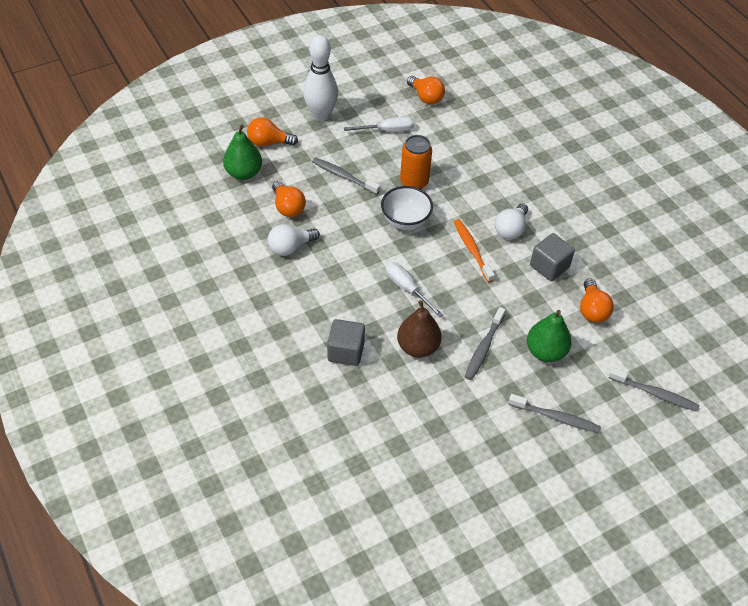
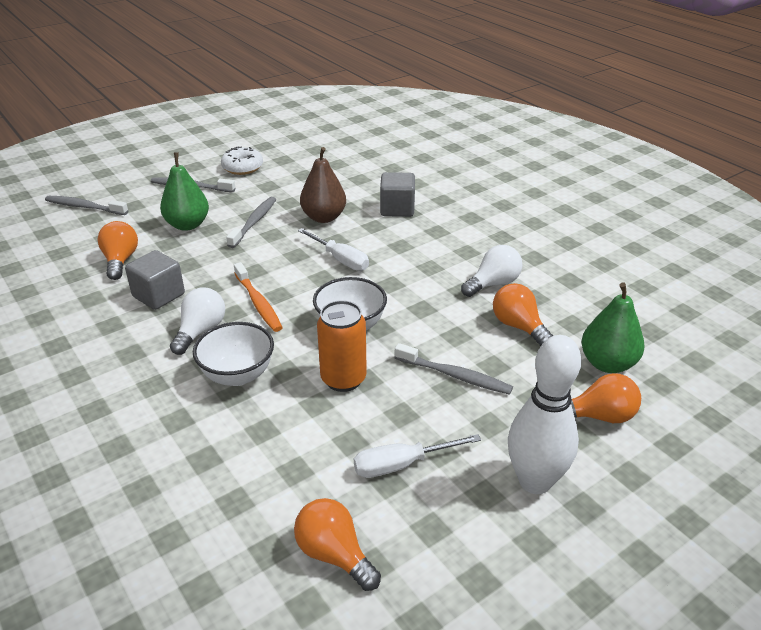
camera: 175 degrees right, 15 degrees down
none -> white bowl [193,322,274,386]
none -> white donut [221,146,263,175]

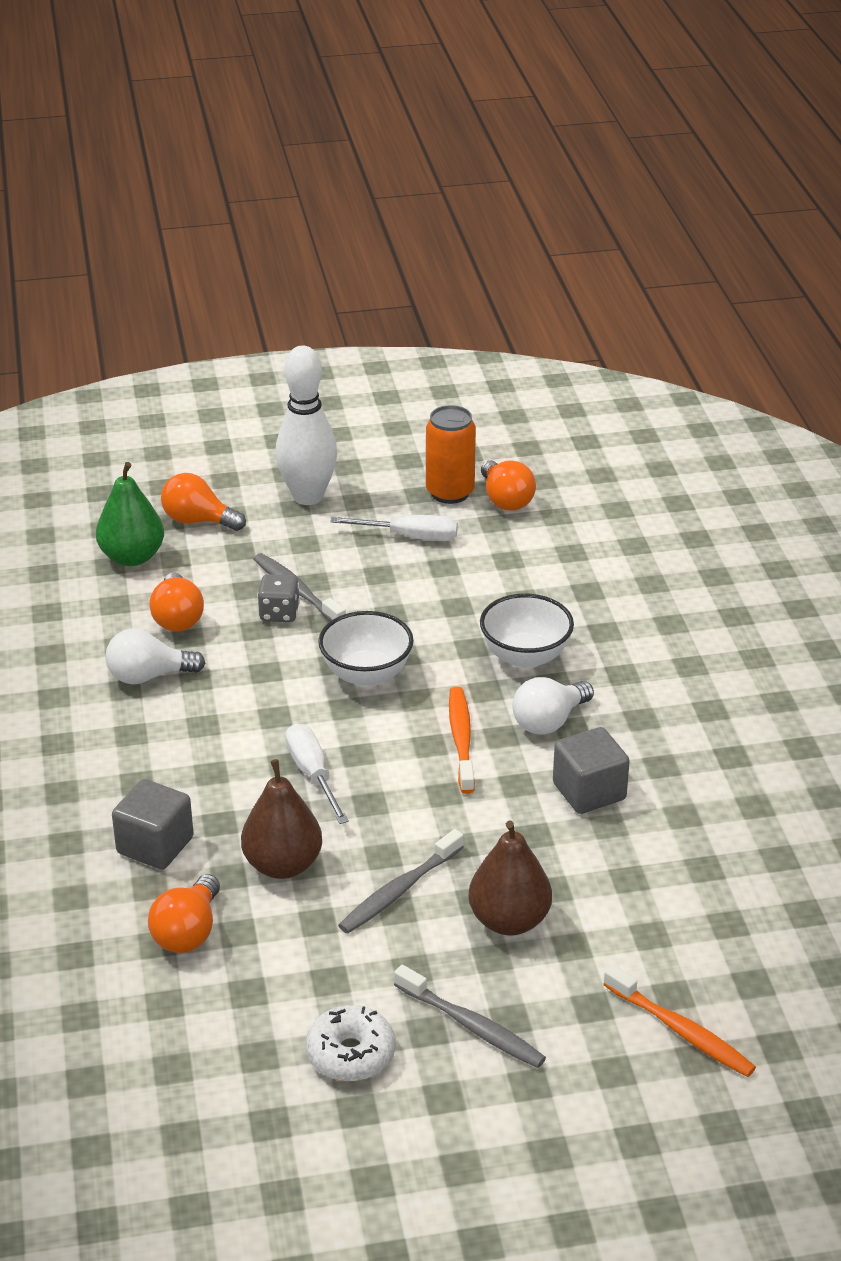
camera: 155 degrees left, 0 degrees up
grey toothbrush [45,196,128,215] -> orange toothbrush [603,965,756,1077]
orange light bulb [98,221,138,280] -> orange light bulb moved to [148,874,220,953]
green pear [160,152,209,231] -> brown pear [468,821,552,935]
orange can [317,300,367,392] -> orange can moved to [426,405,476,504]
none -> grey dice [257,574,300,622]

